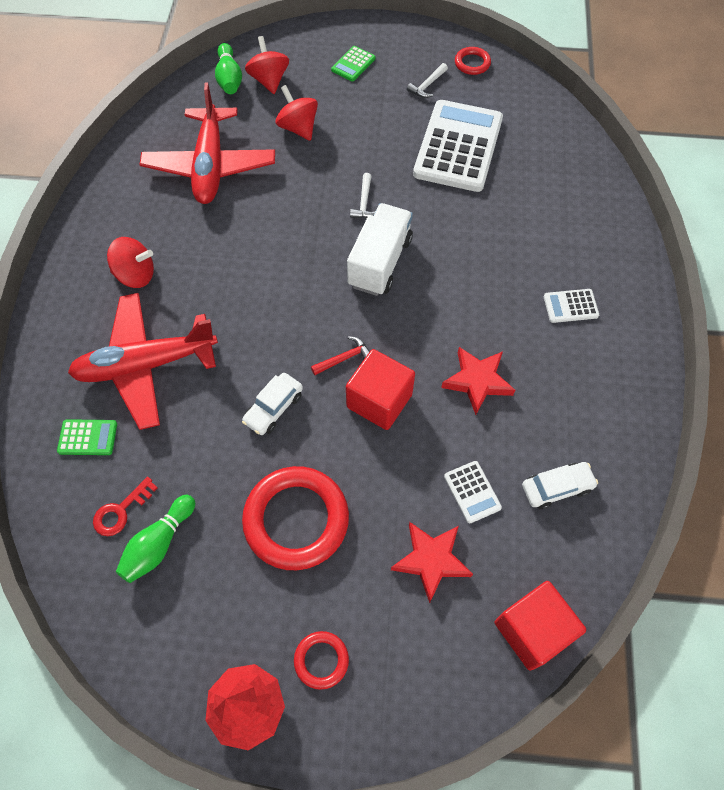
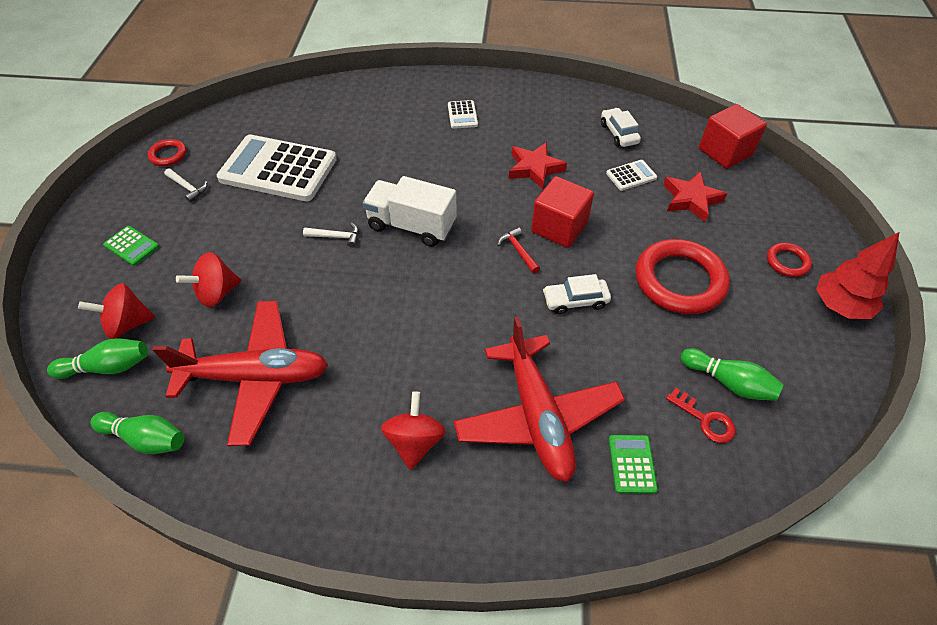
camera: 90 degrees left, 10 degrees down
white car [242,373,303,435] -> white car turned 135 degrees clockwise [543,274,611,314]
none -> green bowling pin [90,412,184,454]

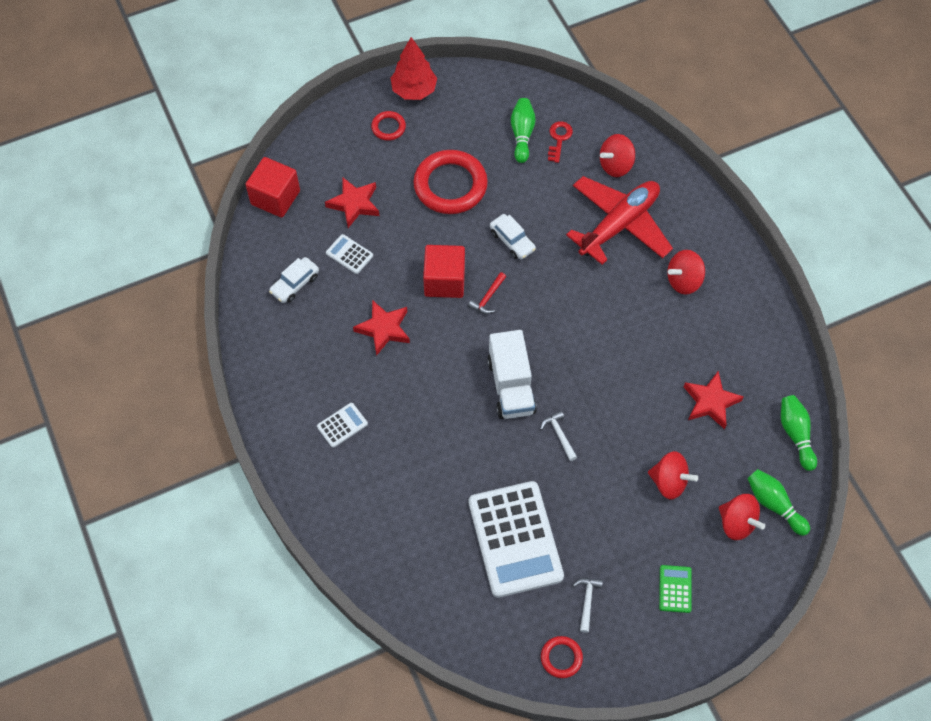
camera: 120 degrees left, 10 degrees up
red plane [153,301,328,446] -> red star [684,371,744,429]
green calculator [609,435,658,494] -> red spinning top [600,134,635,177]

